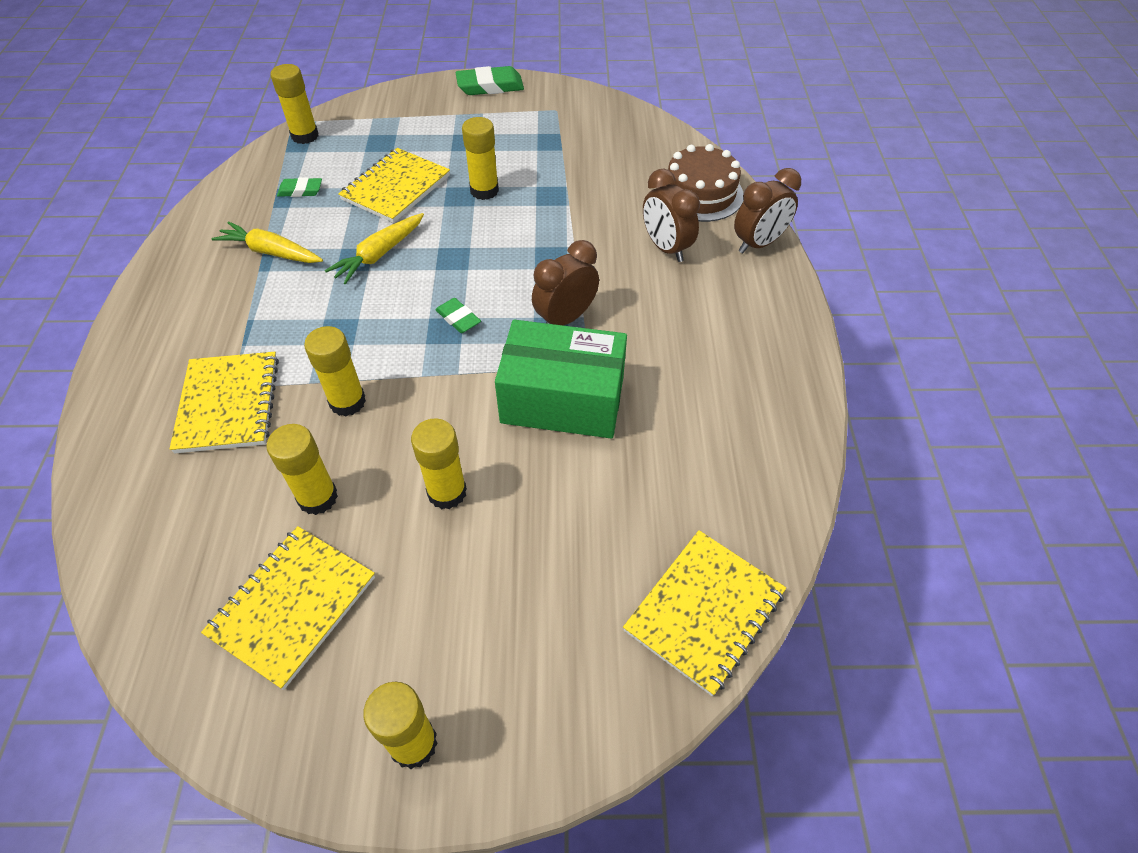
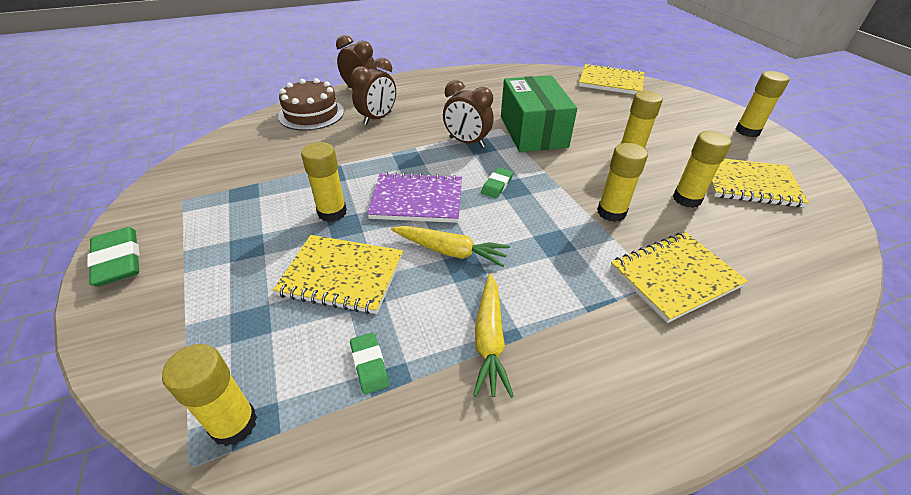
camera: 110 degrees left, 10 degrees down
none -> purple notebook [367,172,462,223]

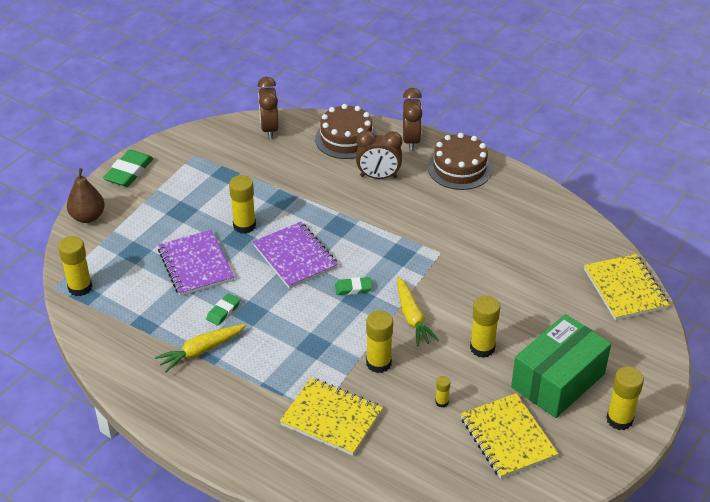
camera: 55 degrees right, 0 degrees up
yellow notebook [273,235,403,314] -> purple notebook [158,230,234,296]
green eraser [350,332,389,394] -> green eraser moved to [206,293,240,326]
yellow carrot [391,226,510,267] -> yellow carrot moved to [397,277,439,347]
brown clock [443,80,494,148] -> brown clock moved to [257,77,279,139]
green box [501,75,577,152] -> green box moved to [511,314,611,418]
yellow glue stick [673,131,731,208] -> yellow glue stick [435,376,451,408], size x0.51
none -> brown pear [67,168,105,223]
none -> brown cake [428,133,492,190]

